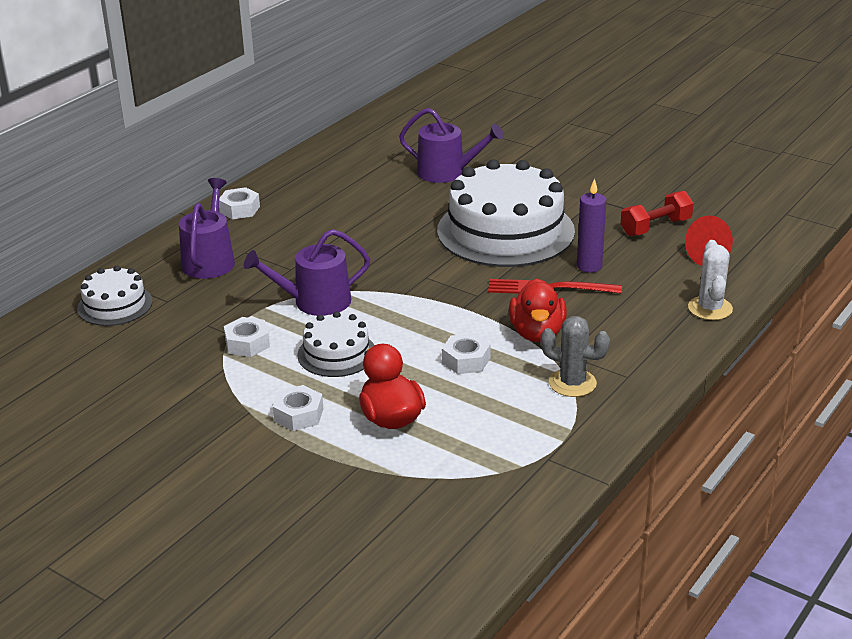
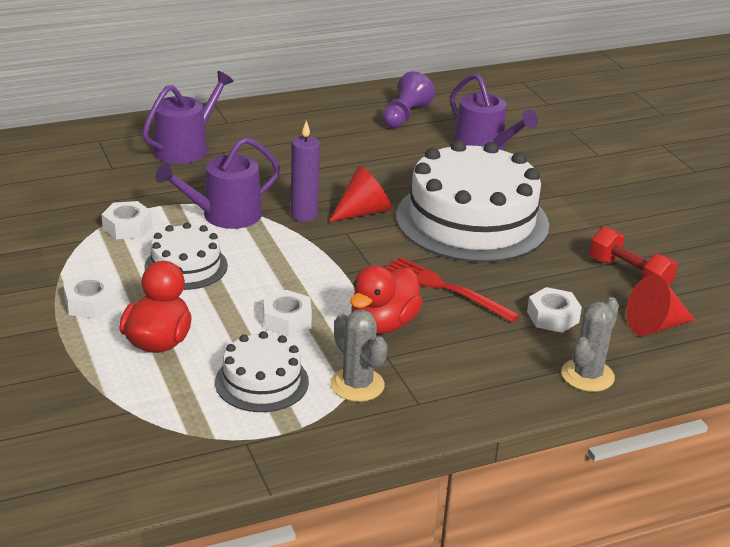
camera: 30 degrees right, 0 degrees up
white cake [77,266,153,326] -> white cake moved to [215,331,309,412]
white nut [219,187,260,219] -> white nut moved to [527,287,582,333]
purple watering can [244,229,370,316] -> purple watering can turned 45 degrees counterclockwise [156,137,280,229]
purple candle [577,178,606,273] -> purple candle moved to [291,120,320,222]
red dumbbell [621,191,694,236] -> red dumbbell turned 45 degrees clockwise [589,227,677,285]
white cactus [688,240,733,320] -> grey cactus [561,297,619,392]
none -> red cone [329,166,391,222]
none -> purple pawn [382,71,435,128]

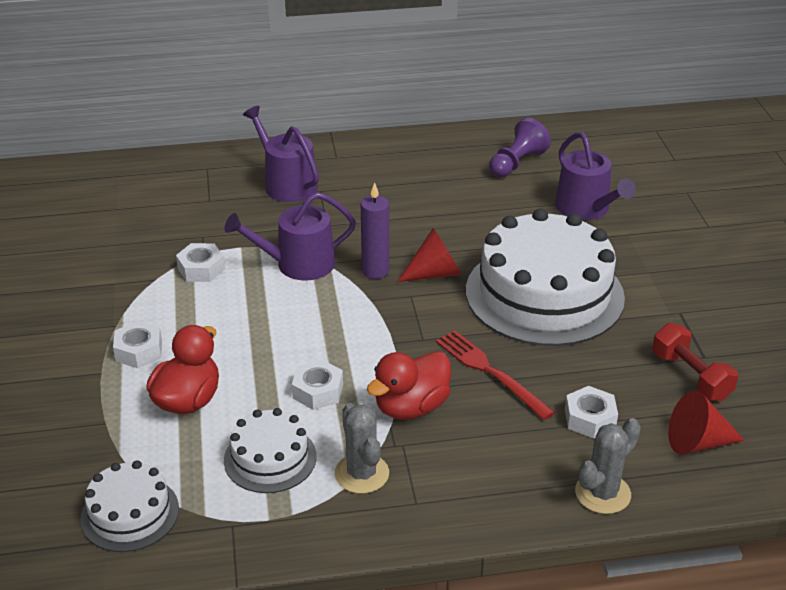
camera: 15 degrees right, 5 degrees up
purple watering can [142,71,234,164] -> purple watering can turned 90 degrees counterclockwise [243,106,319,202]
white cake [144,222,228,290] -> white cake moved to [80,460,179,552]

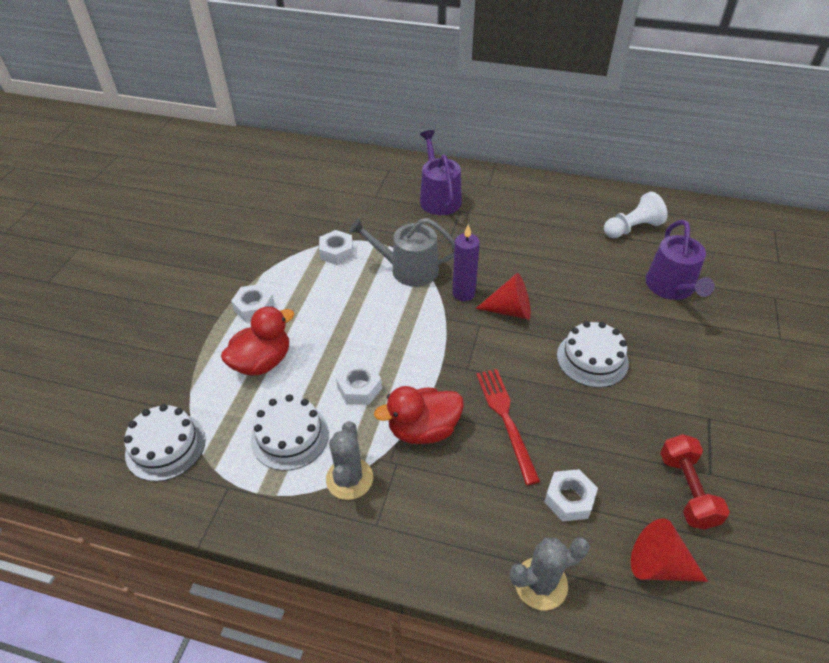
camera: 25 degrees right, 10 degrees up
purple watering can [225,192,356,280] -> grey watering can [349,218,455,287]
white cake [466,209,625,346] -> white cake [557,321,629,388], size x0.50
purple pawn [489,118,551,177] -> white pawn [604,191,668,238]

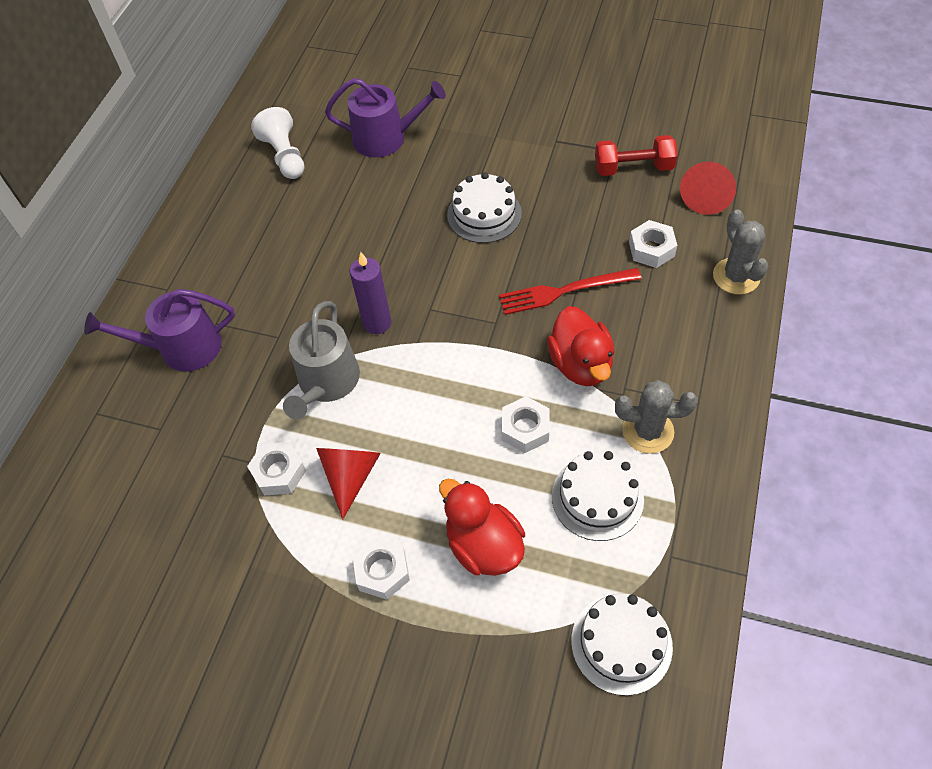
camera: 85 degrees left, 10 degrees up
red cone [476,273,531,320] -> red cone moved to [316,448,381,519]

